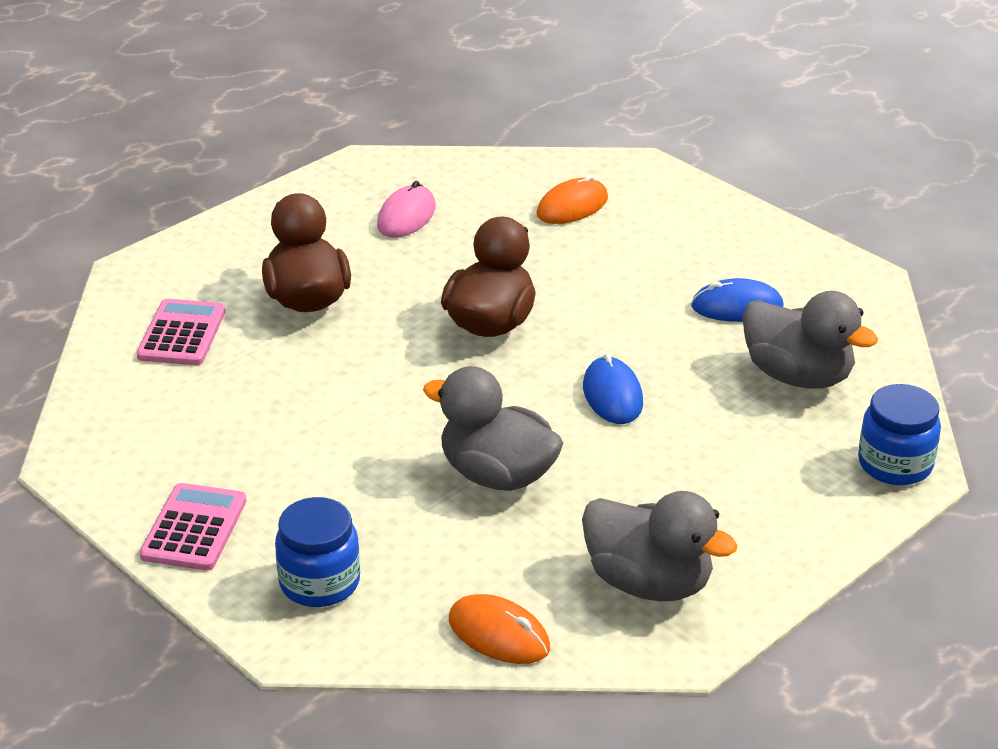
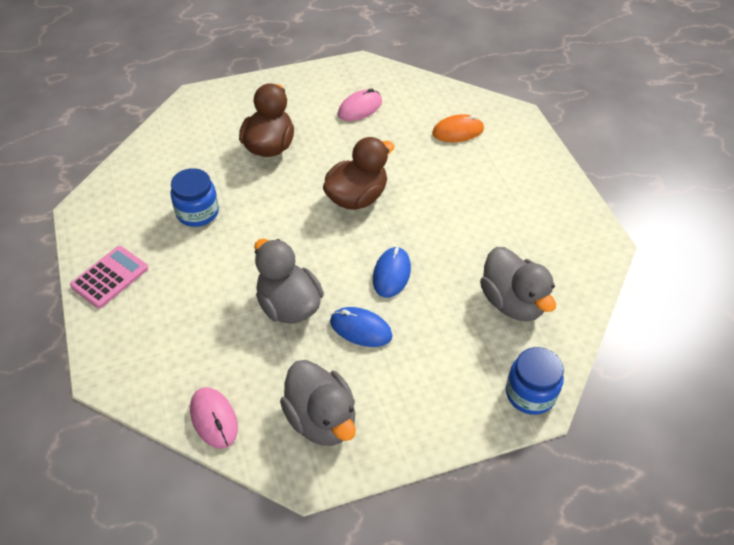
camera: 25 degrees right, 15 degrees up
pink calculator [136,299,226,365] -> none
blue jar [275,497,360,607] -> blue jar moved to [171,168,219,227]
orange mouse [449,594,550,664] -> pink mouse [190,387,238,449]
blue mouse [691,278,784,322] -> blue mouse moved to [330,307,392,347]

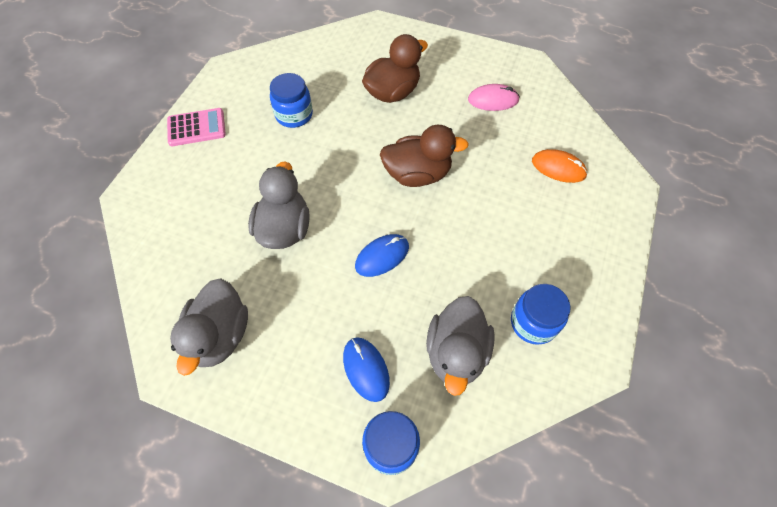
camera: 40 degrees right, 10 degrees up
pink mouse [190,387,238,449] -> none
blue mouse [330,307,392,347] -> blue mouse moved to [343,338,390,402]
none -> blue jar [511,284,570,345]

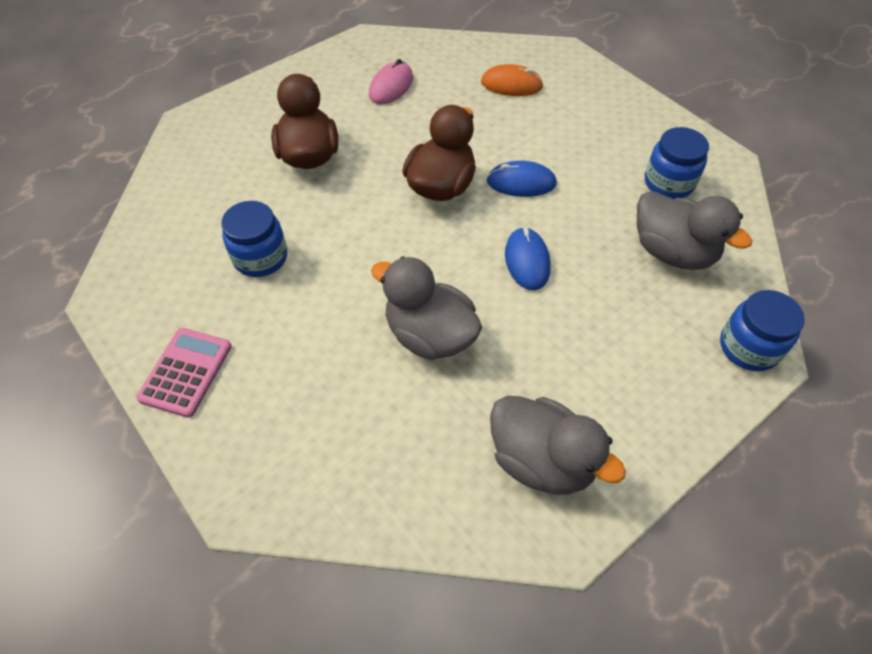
camera: 60 degrees left, 5 degrees down
blue mouse [343,338,390,402] -> blue mouse moved to [487,161,557,197]
orange mouse [532,149,588,183] -> orange mouse turned 45 degrees clockwise [481,64,544,96]

